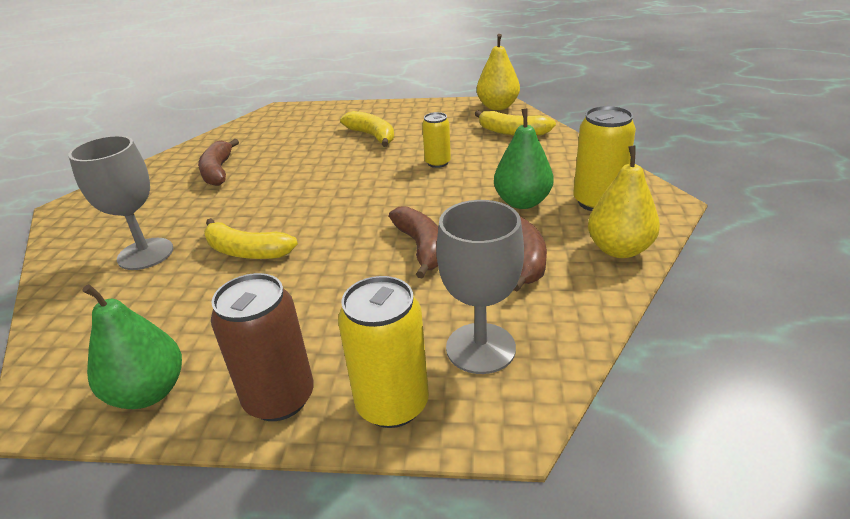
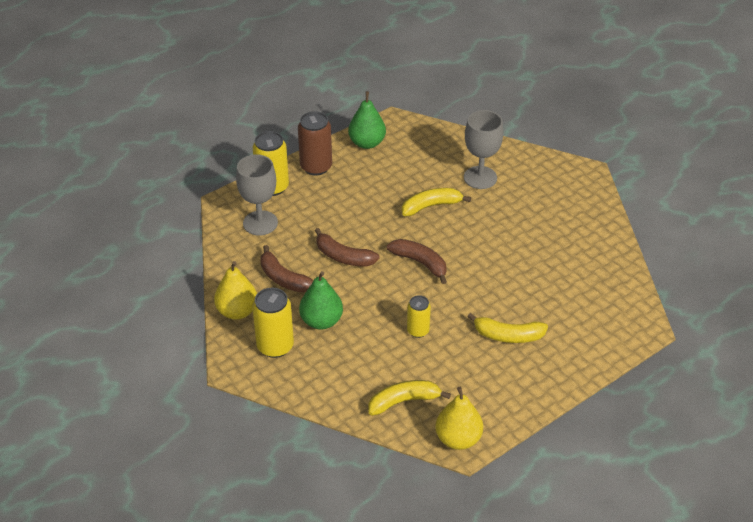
camera: 135 degrees right, 10 degrees up
brown banana [198,139,239,186] -> brown banana moved to [387,239,447,284]

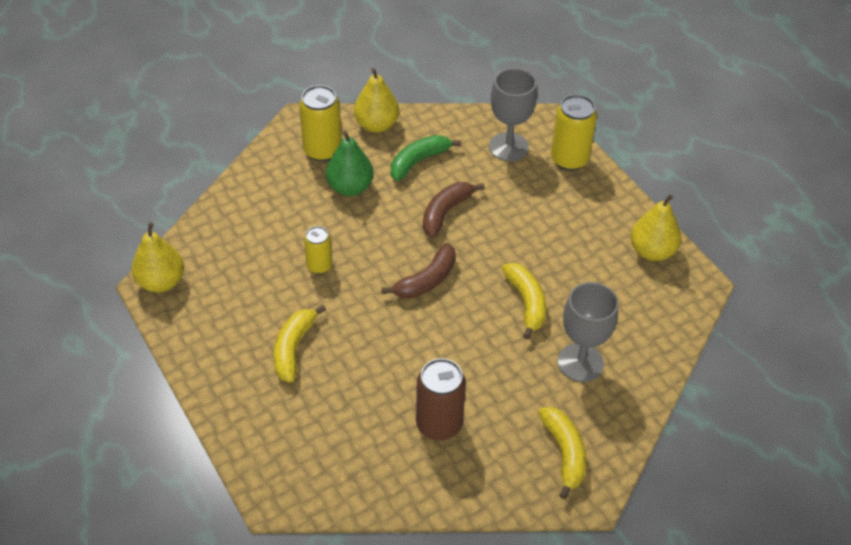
camera: 95 degrees right, 5 degrees up
brown banana [260,245,313,293] -> green banana [391,135,461,181]
brown can [298,111,332,176] -> brown can moved to [416,358,466,441]
green pear [348,91,386,149] -> yellow pear [631,194,681,261]
yellow banana [368,380,451,416] -> yellow banana moved to [538,407,586,499]

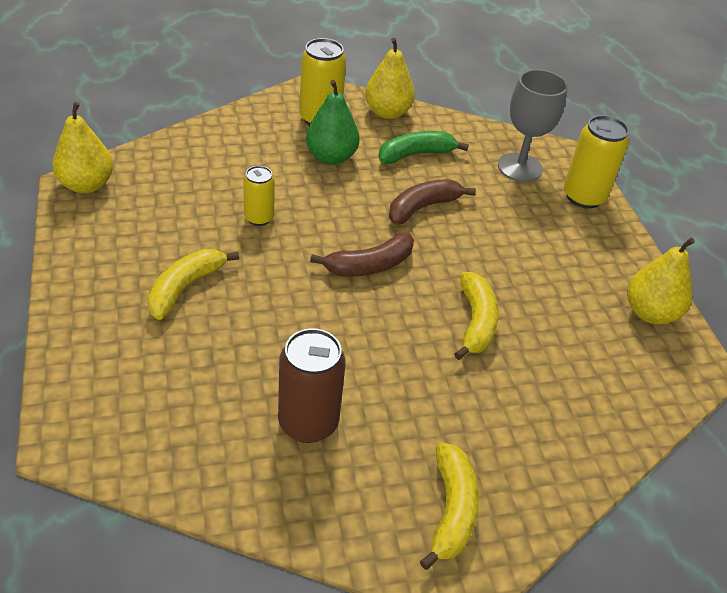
camera: 15 degrees right, 5 degrees down
grey goblet [558,282,618,382] -> none

